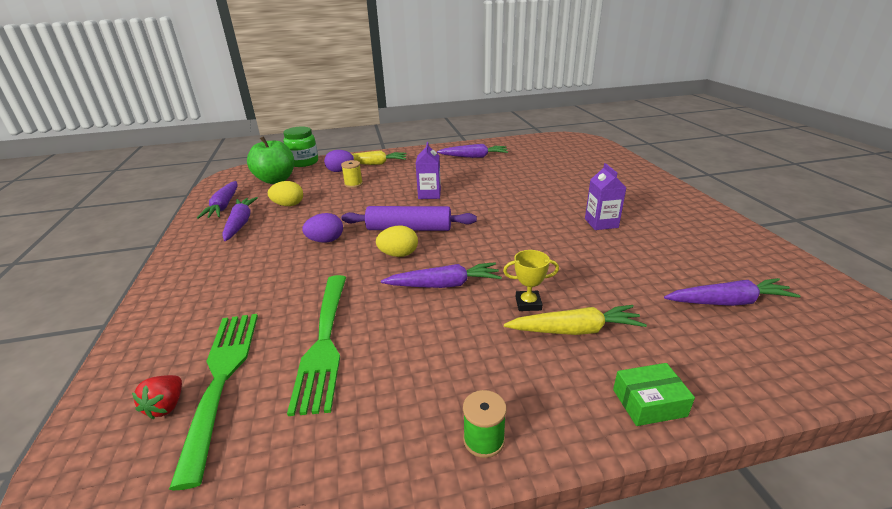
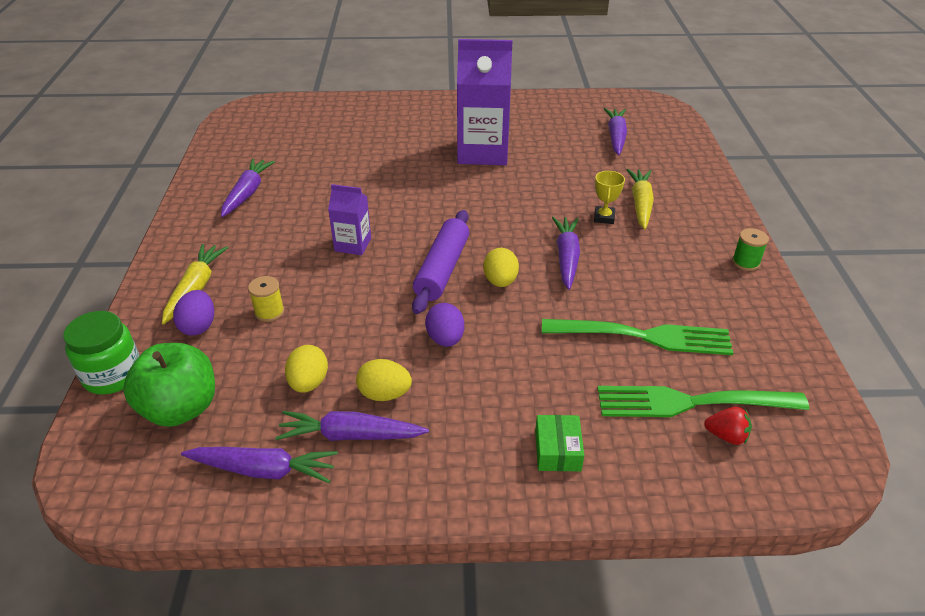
camera: 80 degrees left, 10 degrees up
purple carton [585,163,627,230] -> purple carton [457,39,512,165], size x1.97
green box [613,363,695,426] -> green box moved to [535,415,584,471]
none -> yellow egg [356,359,412,401]

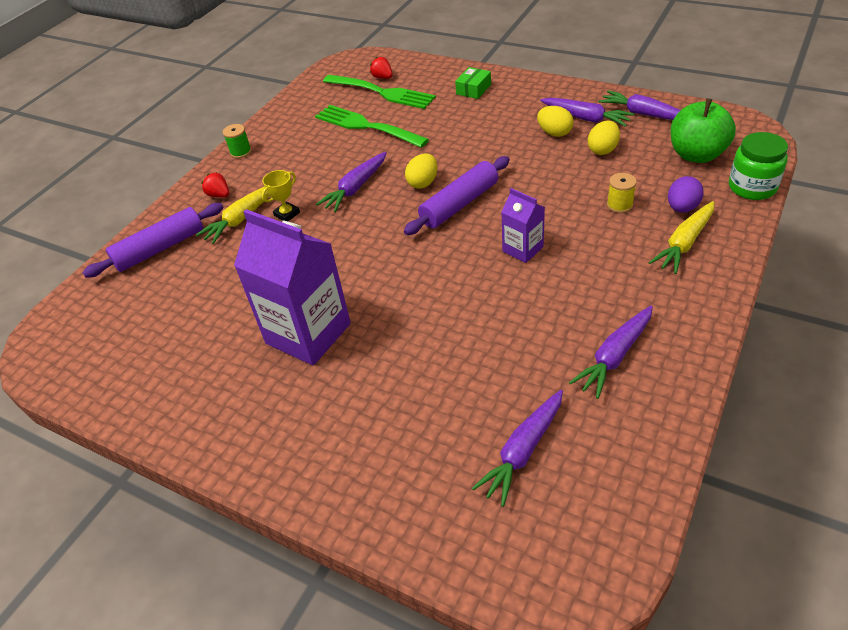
camera: 145 degrees left, 5 degrees up
purple egg [425,303,464,347] -> none
purple carrot [604,108,627,155] -> purple carrot moved to [472,390,563,507]
none -> purple rolling pin [82,203,224,278]
none -> red strawberry [201,172,229,198]

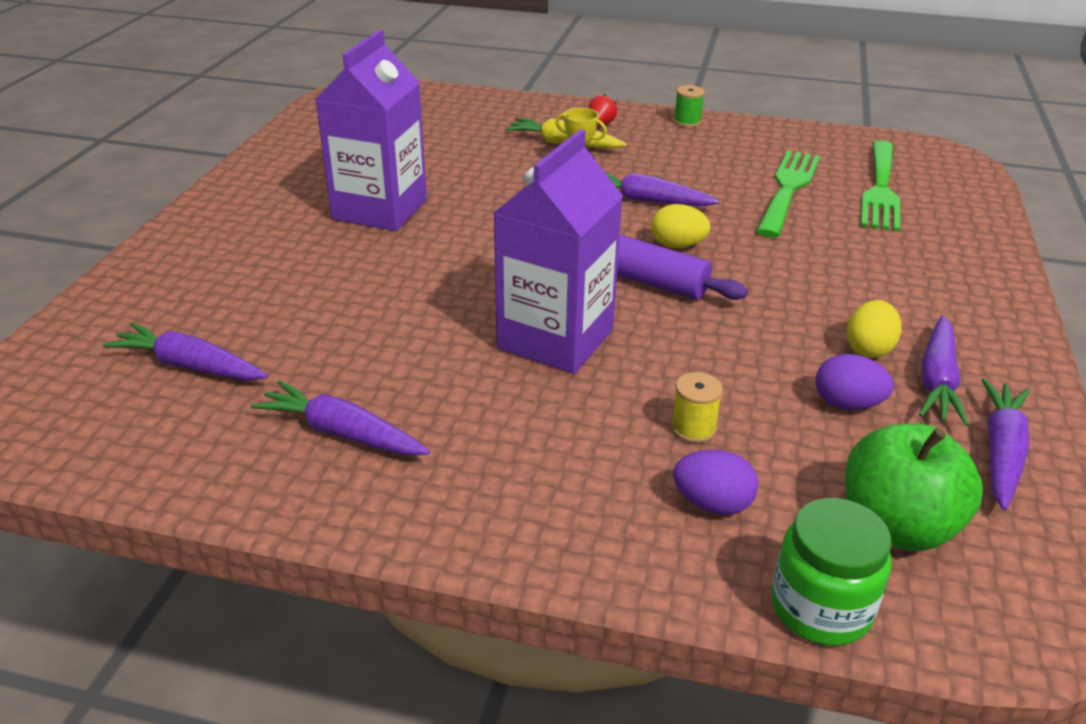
camera: 70 degrees right, 10 degrees down
purple rolling pin [82,203,224,278] -> none
red strawberry [370,57,392,79] -> none
green box [455,67,491,99] -> none
purple carton [501,188,545,263] -> purple carton [494,129,623,374], size x1.97
yellow egg [588,120,620,155] -> purple egg [816,354,894,410]
yellow carrot [649,201,714,274] -> none

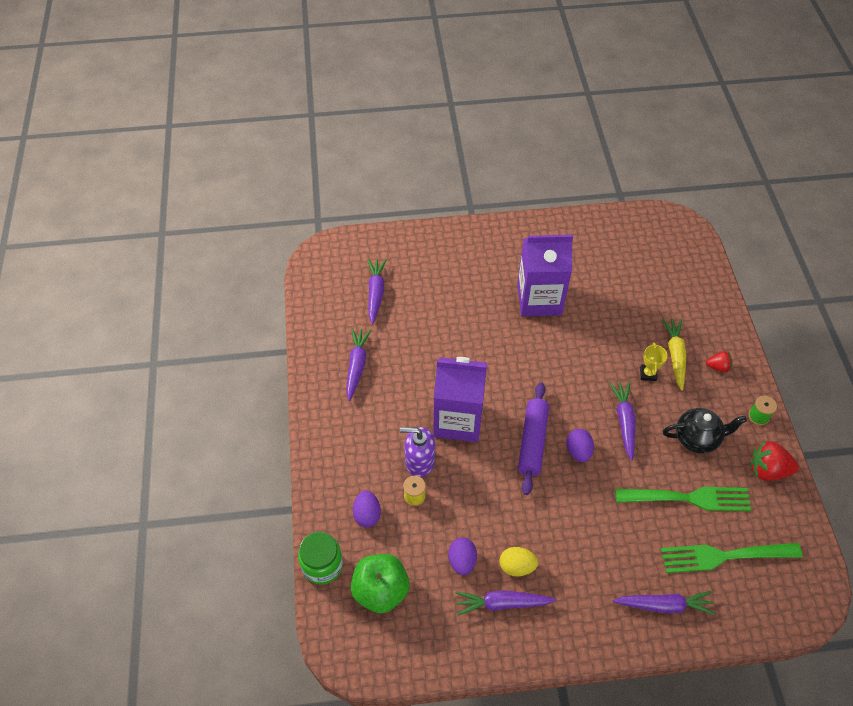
camera: 70 degrees right, 20 degrees up
yellow egg [651,204,710,248] -> purple egg [566,429,594,462]
purple carrot [982,378,1030,510] -> purple carrot moved to [613,591,716,615]
none -> purple soap dispenser [400,427,435,477]
none -> black teapot [663,408,747,454]
none -> red strawberry [750,440,799,481]

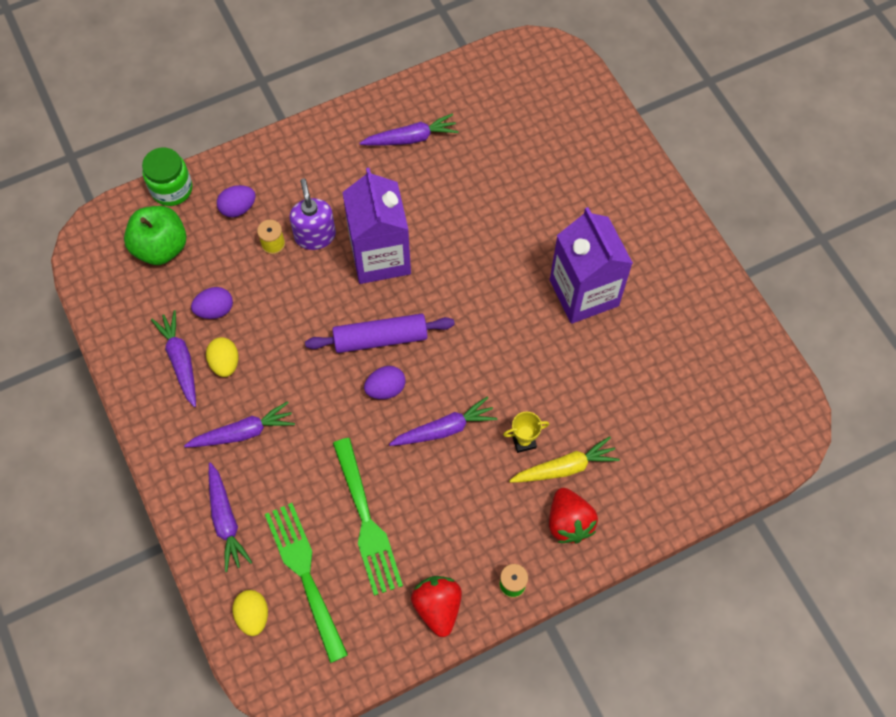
camera: 70 degrees right, 10 degrees up
purple carrot [367,259,386,324] -> purple carrot moved to [184,401,295,448]
black teapot [663,408,747,454] -> none
red strawberry [706,351,733,373] -> red strawberry [549,488,598,544], size x1.71
none -> yellow egg [232,590,268,636]

